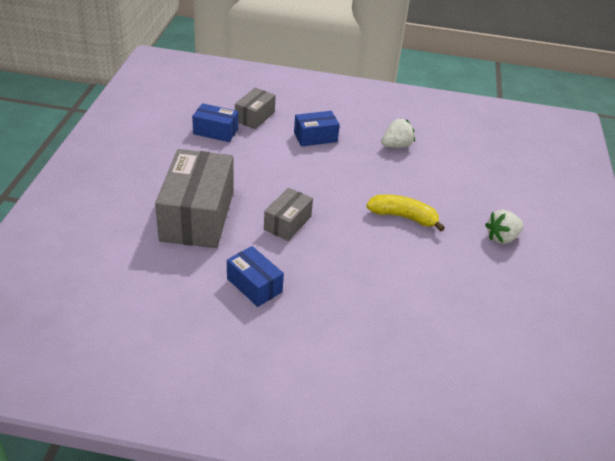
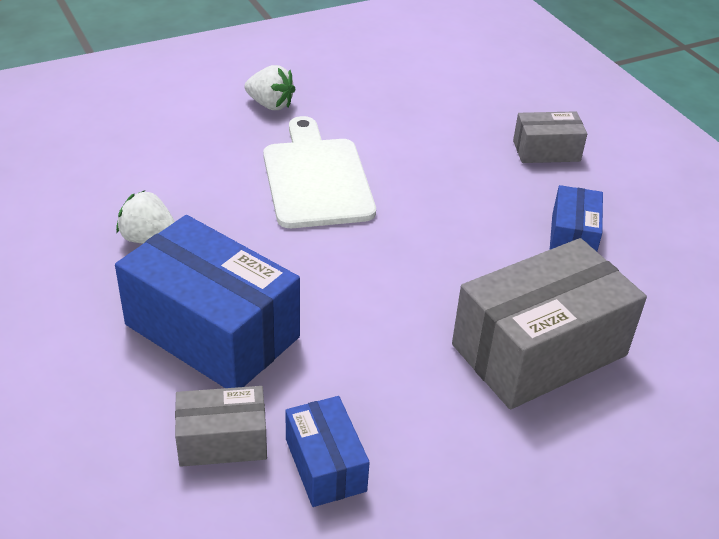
camera: 125 degrees left, 0 degrees up
grey box [264,188,313,241] -> grey box moved to [513,111,587,163]
blue box [294,111,340,147] -> blue box [115,215,300,388], size x1.94
yellow banana [366,195,445,232] -> white cutting board [263,116,376,228]

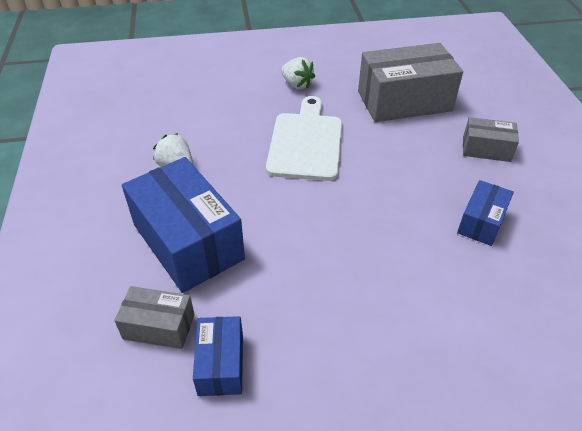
camera: 20 degrees right, 5 degrees up
grey box [452,238,647,409] -> grey box moved to [358,43,463,122]

